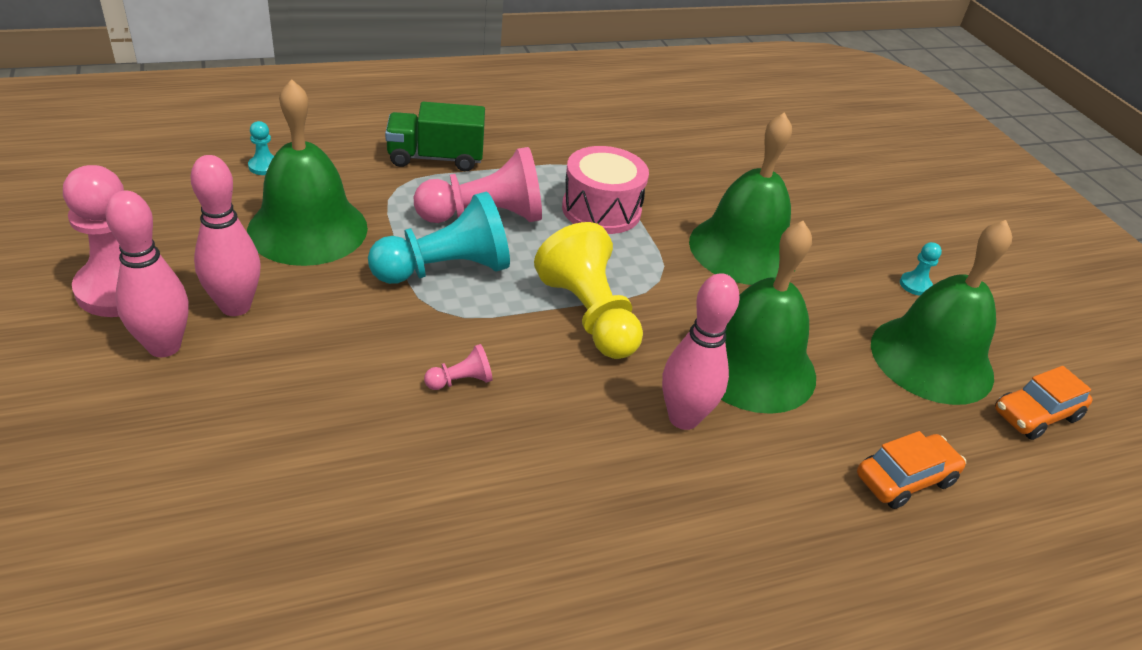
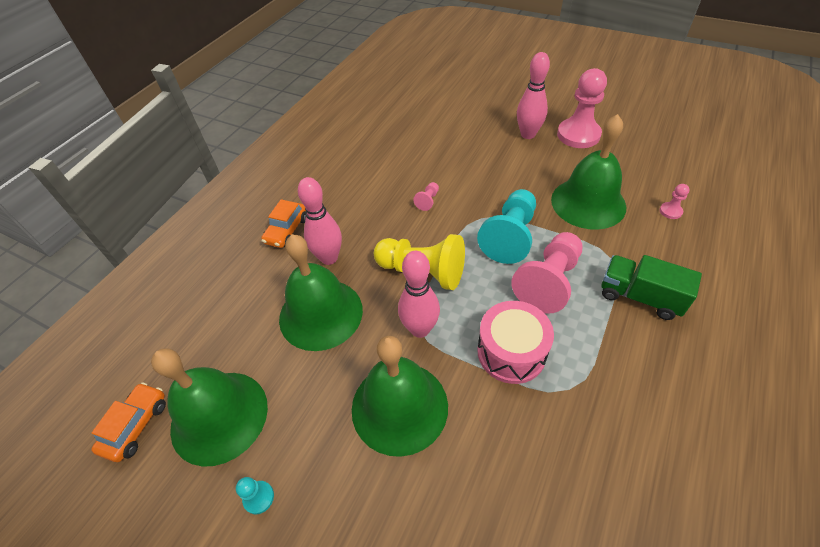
camera: 145 degrees right, 10 degrees up
pink bowling pin [191,155,261,316] -> pink bowling pin moved to [398,251,440,338]
turquoise pawn [248,121,274,175] -> pink pawn [660,184,690,219]
green truck [385,102,485,171] -> green truck turned 105 degrees counterclockwise [601,255,702,320]
orange car [857,431,966,509] -> orange car moved to [261,199,306,248]

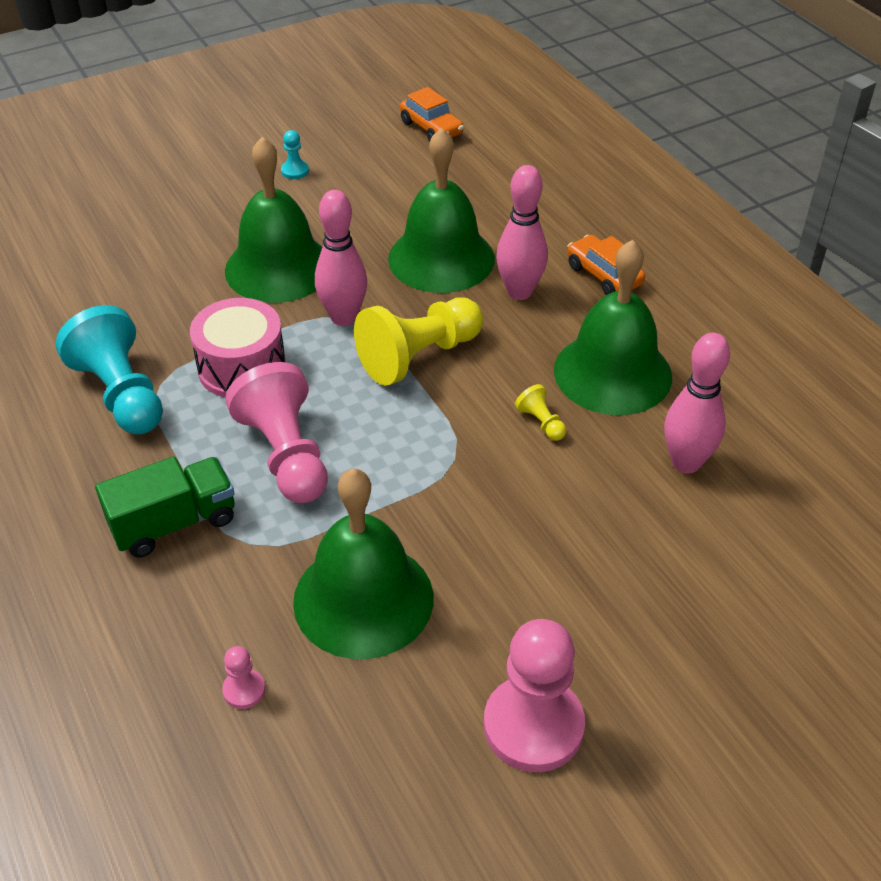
camera: 120 degrees right, 5 degrees down
green bell [151,348,268,467] -> green bell moved to [554,240,672,415]
pink pawn [413,182,439,211] -> yellow pawn [515,384,566,441]
turquoise pawn [477,189,536,264] -> turquoise pawn moved to [55,305,163,435]
pink bowling pin [517,52,550,139] -> pink bowling pin moved to [664,333,730,473]

